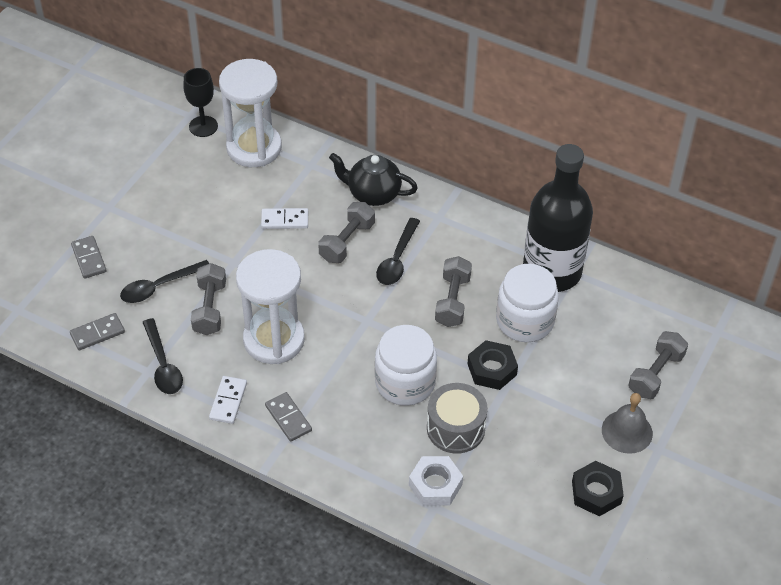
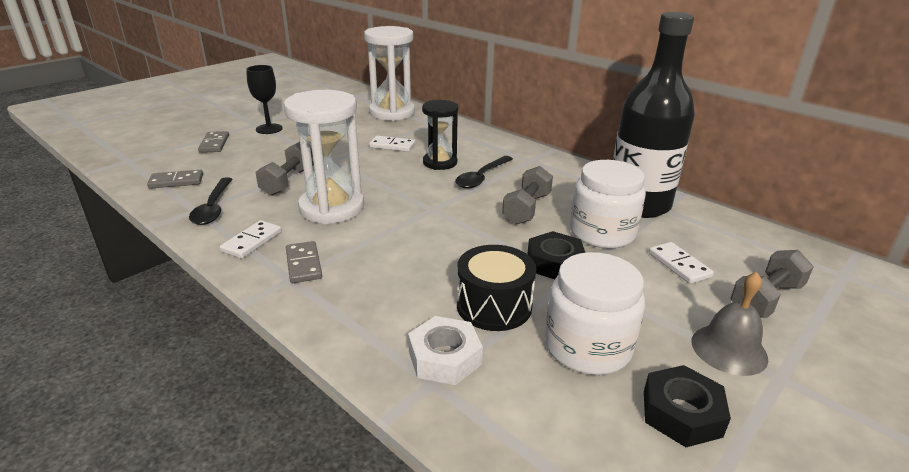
camera: 15 degrees right, 20 degrees down
black spoon [120,260,209,303] -> none
black goblet [183,68,218,137] -> black goblet moved to [246,65,283,134]
grey dumbbell [318,202,375,263] -> black hourglass [422,100,458,170]
black teapot [329,153,418,206] -> none
white jar [375,325,437,406] -> white jar moved to [545,252,645,375]
grey drum [427,383,488,454] -> black drum [457,245,536,331]
none -> white domino [649,242,714,284]

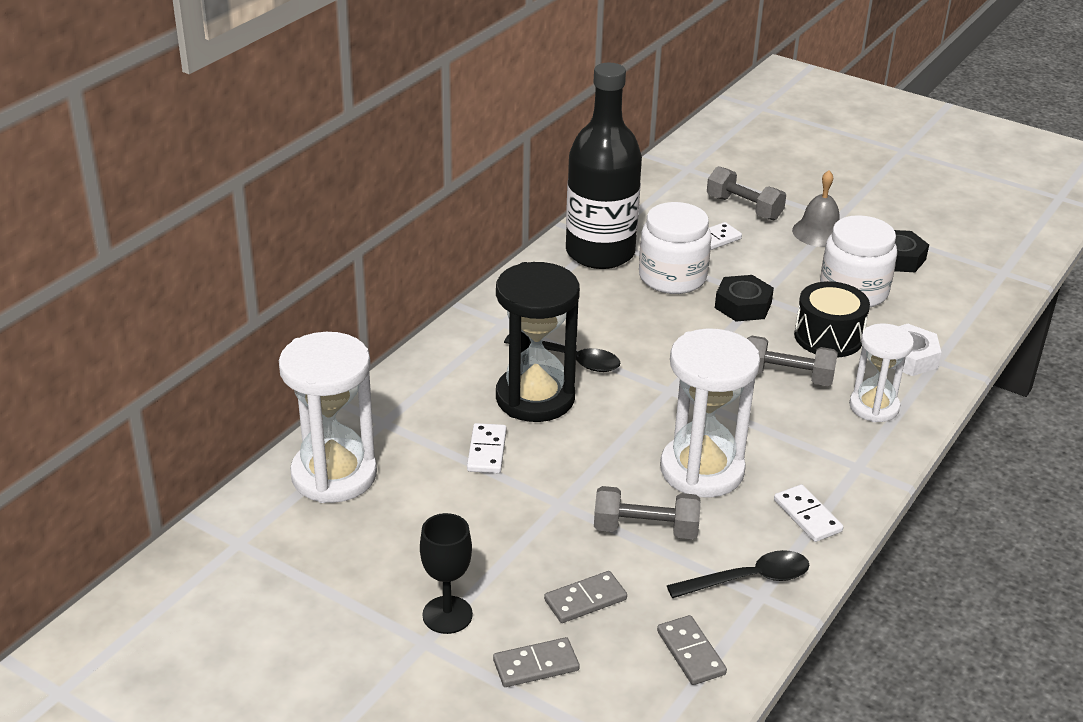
camera: 100 degrees left, 5 degrees up
white domino [220,220,282,259] -> white domino turned 45 degrees clockwise [774,484,843,542]
grey domino [286,241,322,283] -> grey domino moved to [544,571,627,623]
black hourglass [422,100,458,170] -> black hourglass [496,262,580,422], size x1.60
grey dumbbell [502,166,553,224] -> grey dumbbell moved to [747,336,838,386]
none -> white hourglass [849,323,914,422]

